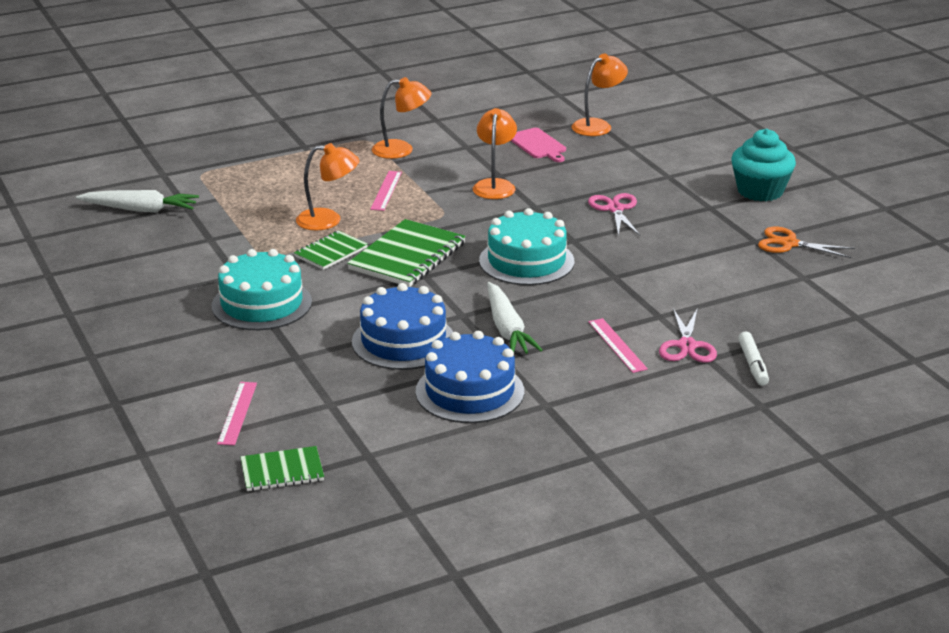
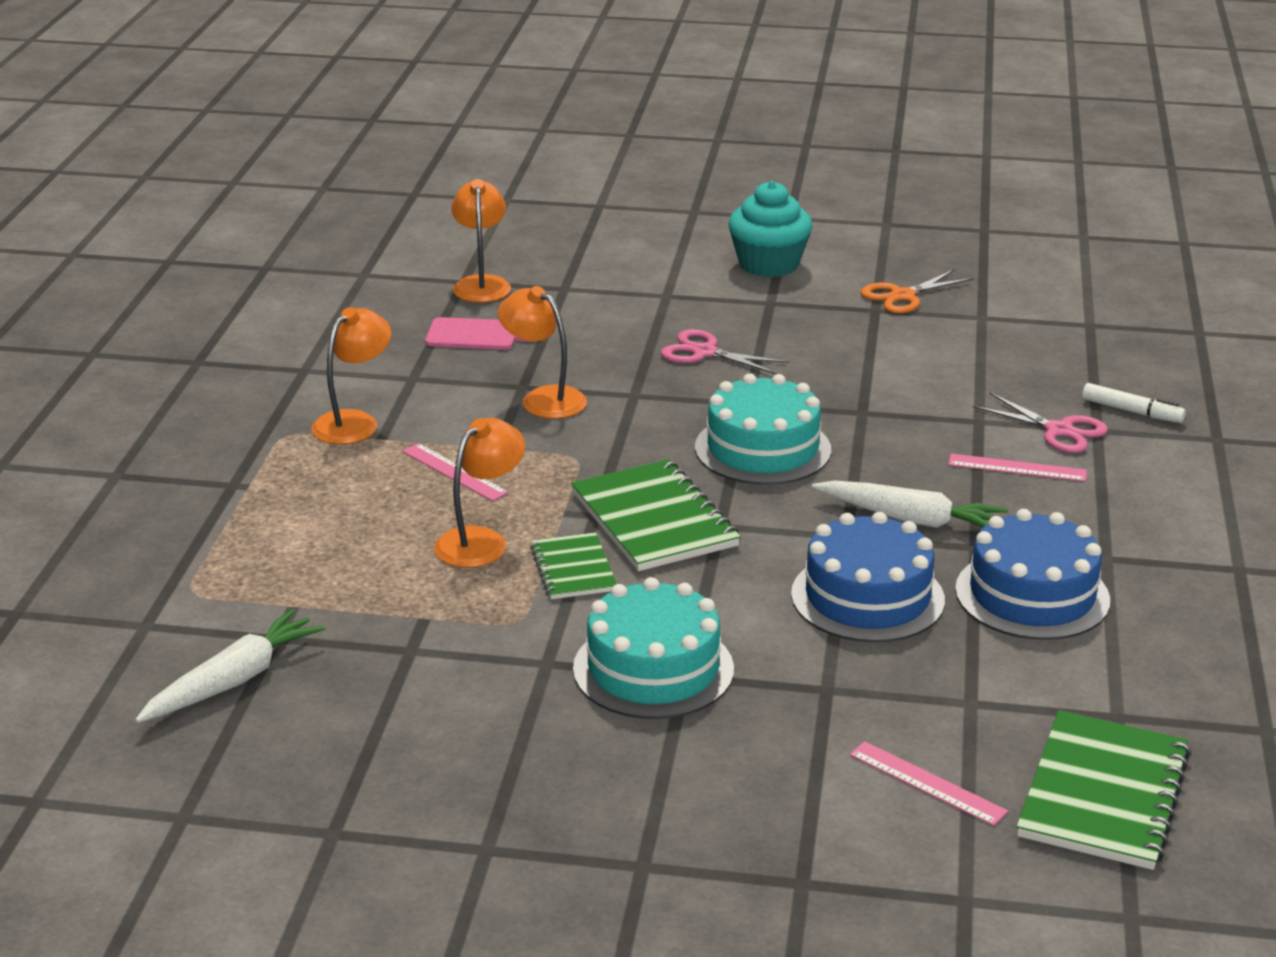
camera: 55 degrees left, 0 degrees up
green notebook [240,446,324,491] -> green notebook [1017,710,1191,870], size x1.71

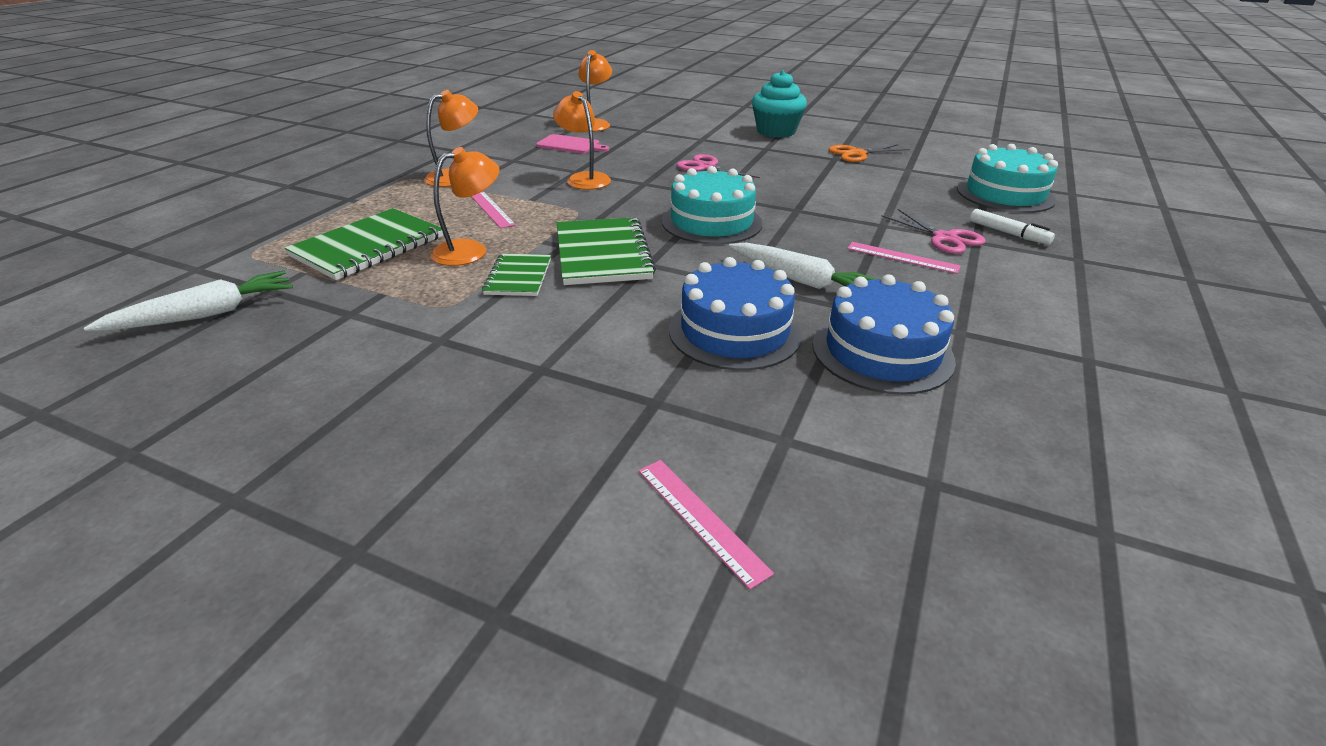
camera: 15 degrees right, 5 degrees up
turquoise cake [573,577,734,719] -> turquoise cake moved to [957,144,1058,213]
green notebook [1017,710,1191,870] -> green notebook moved to [285,208,443,280]

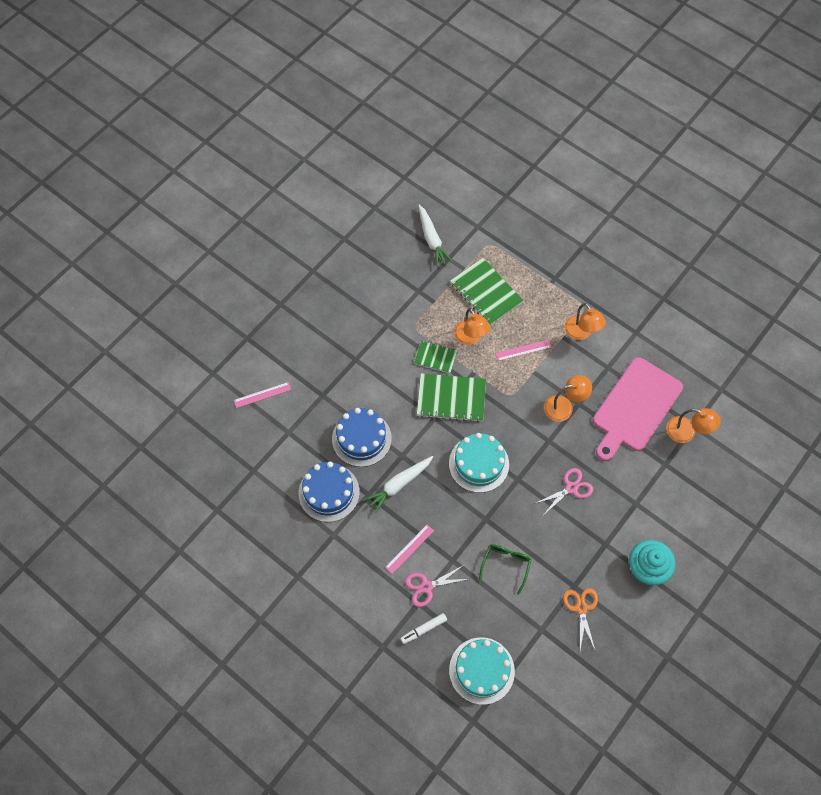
camera: 105 degrees right, 30 degrees up
pink cutting board [536,134,609,153] -> pink cutting board [593,357,683,461], size x2.16
none -> green glasses [479,544,531,595]

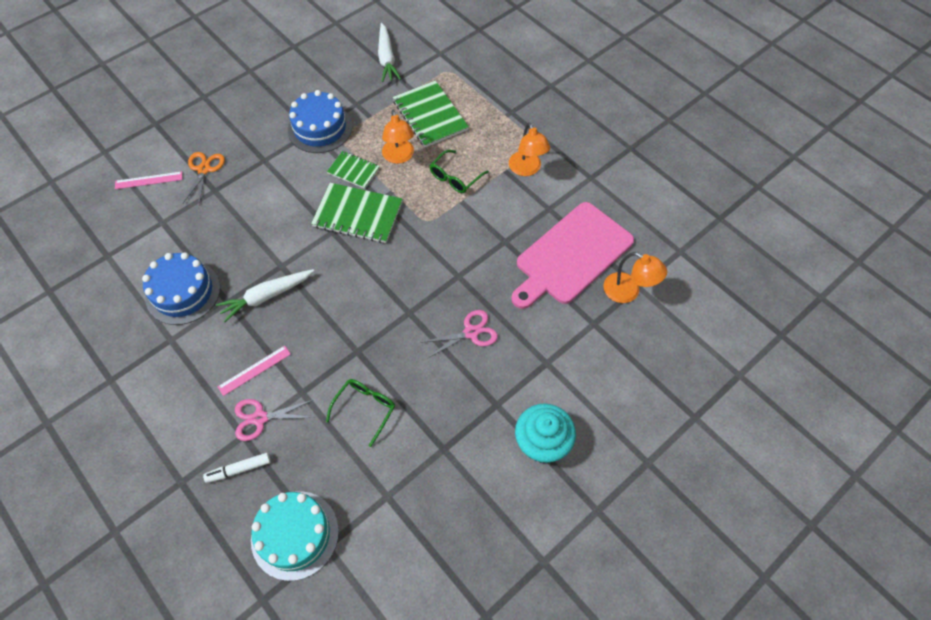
camera: 10 degrees right, 5 degrees down
blue cake [332,408,392,467] -> blue cake moved to [288,90,352,153]
turquoise cake [449,433,509,493] -> none
pink ruler [495,340,552,361] -> green glasses [430,150,489,193]
orange lamp [544,375,592,422] -> none
orange scissors [563,588,598,652] -> orange scissors moved to [182,152,225,205]

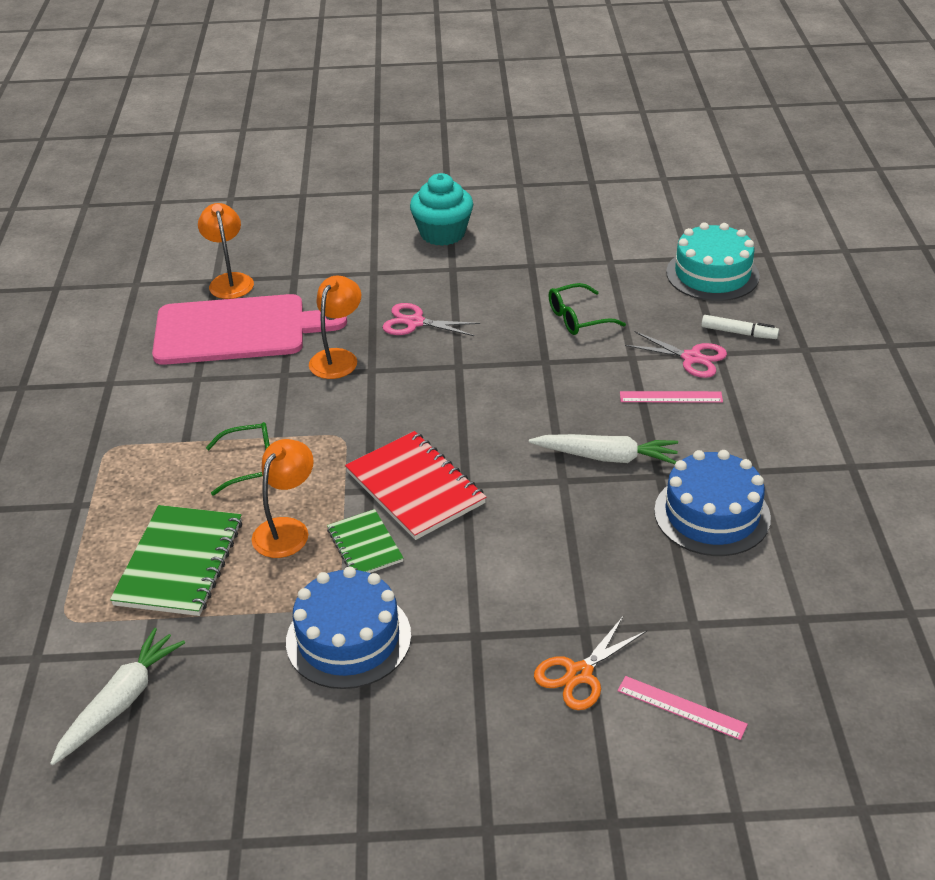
camera: 140 degrees left, 20 degrees down
green notebook [311,183,402,243] -> red notebook [345,431,486,540]
orange lamp [509,122,551,176] -> orange lamp moved to [309,275,361,379]

